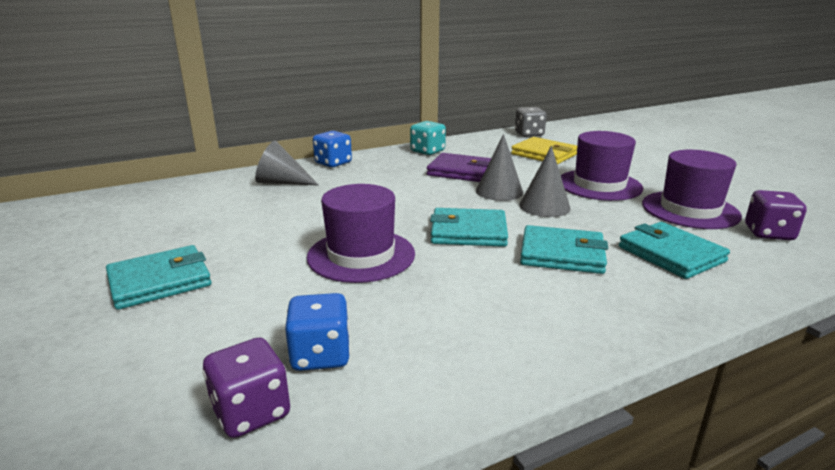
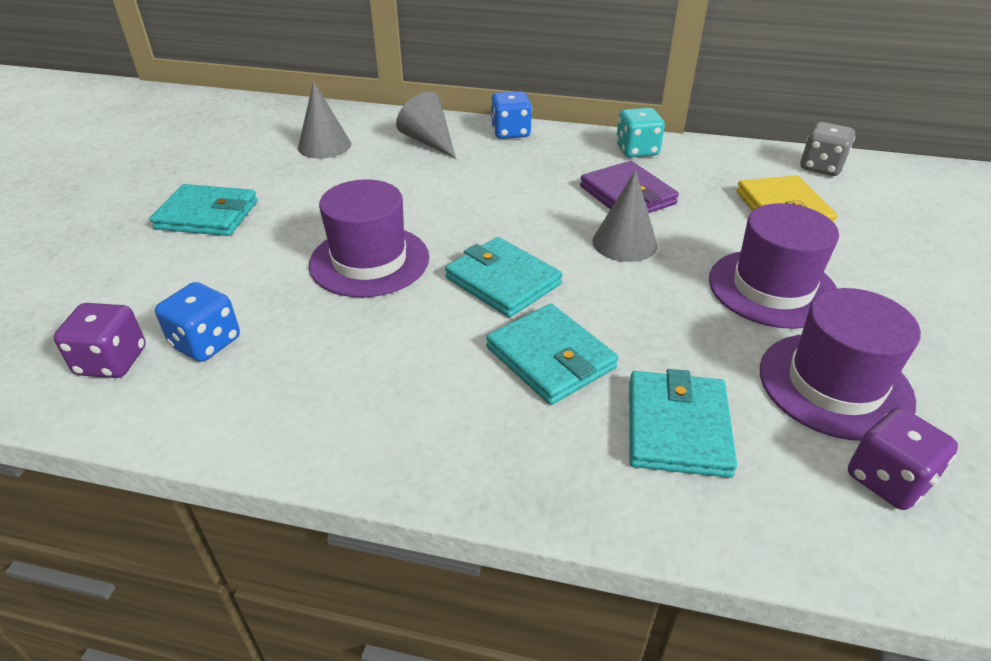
camera: 40 degrees right, 15 degrees up
grey cone [519,146,571,217] -> grey cone moved to [298,81,351,158]

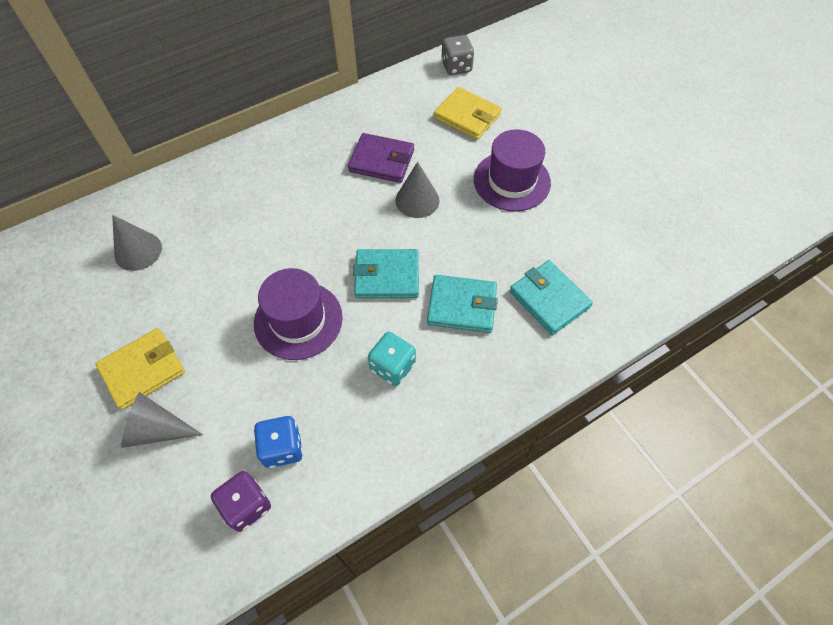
camera: 45 degrees left, 20 degrees up
turquoise wallet [150,184,258,236] -> yellow wallet [95,328,185,410]
grey cone [396,92,456,158] -> grey cone moved to [121,392,203,448]
blue dice [491,91,532,139] -> none
turquoise dice [616,108,665,158] -> turquoise dice moved to [368,332,416,386]
purple hat [760,288,921,441] -> none
purple dice [848,407,958,510] -> none

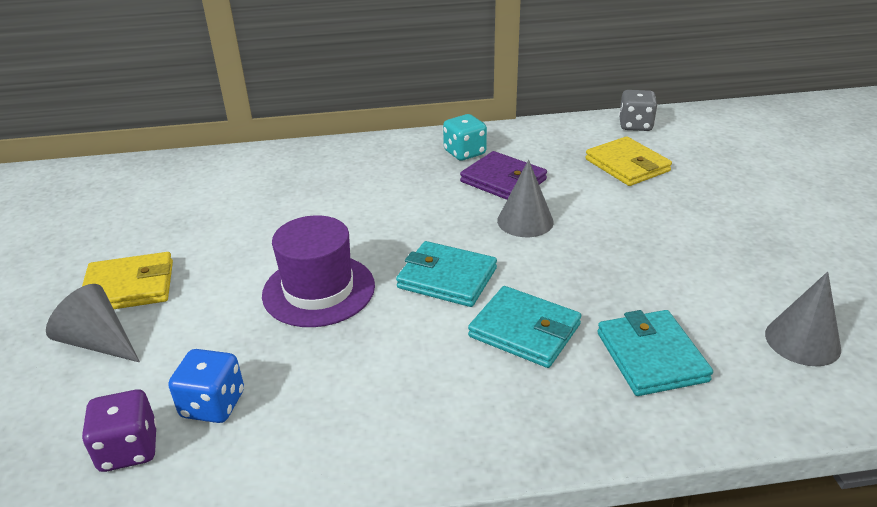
camera: 25 degrees right, 25 degrees down
grey cone [112,215,162,271] -> grey cone moved to [765,272,841,366]
turquoise dice [368,332,416,386] -> turquoise dice moved to [443,114,487,161]
purple hat [474,129,551,212] -> none

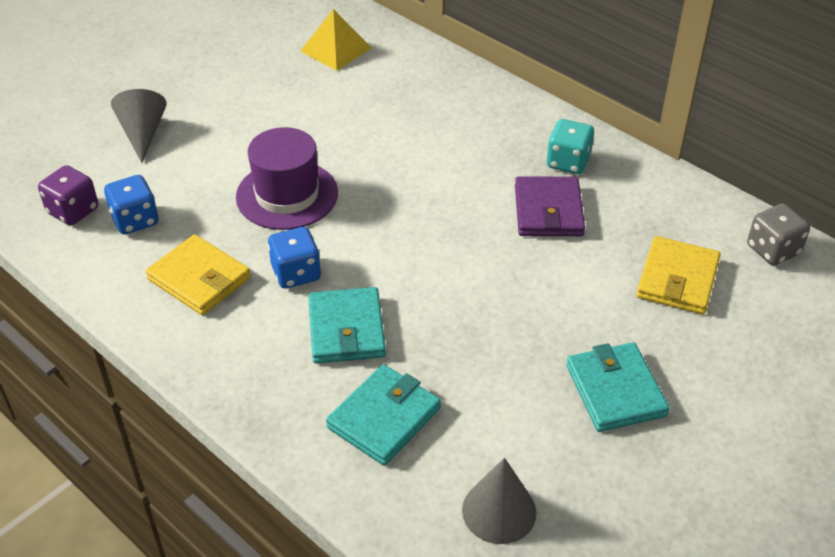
camera: 50 degrees right, 10 degrees up
yellow wallet [82,252,173,309] -> yellow wallet moved to [146,234,251,315]
turquoise wallet [396,241,497,307] -> turquoise wallet moved to [566,342,670,432]
grey cone [497,160,554,237] -> none
none -> blue dice [268,227,321,288]
none -> yellow pyramid [300,9,372,71]

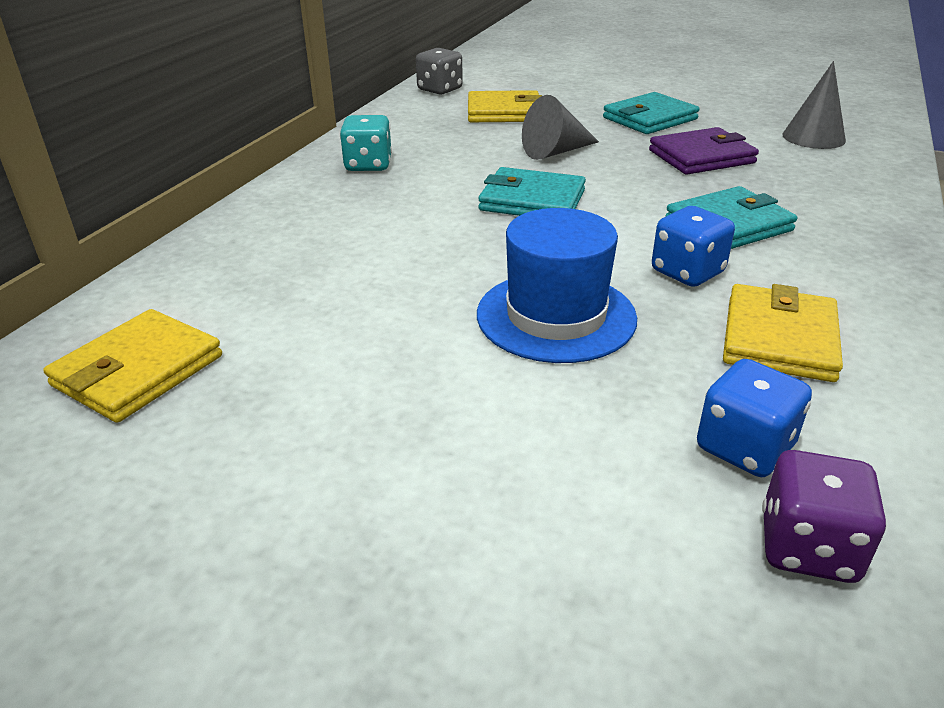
camera: 110 degrees left, 10 degrees down
grey cone [111,89,167,163] -> grey cone moved to [522,95,599,160]
purple hat [236,127,338,230] -> blue hat [477,208,637,363]
yellow pyramid [300,9,372,71] -> yellow wallet [43,309,222,423]
turquoise wallet [326,364,441,466] -> turquoise wallet moved to [478,167,586,216]
purple wallet [515,176,585,236] -> purple wallet moved to [649,127,759,175]

